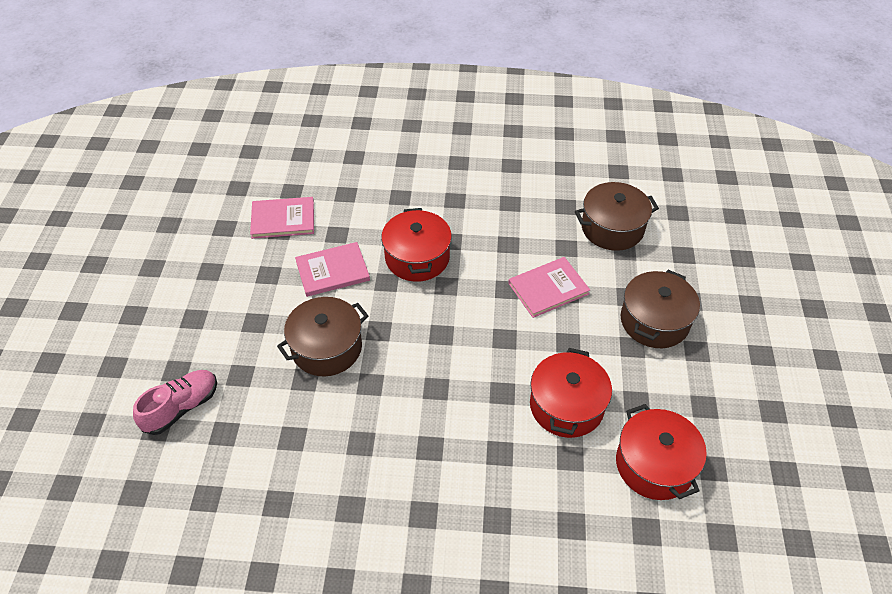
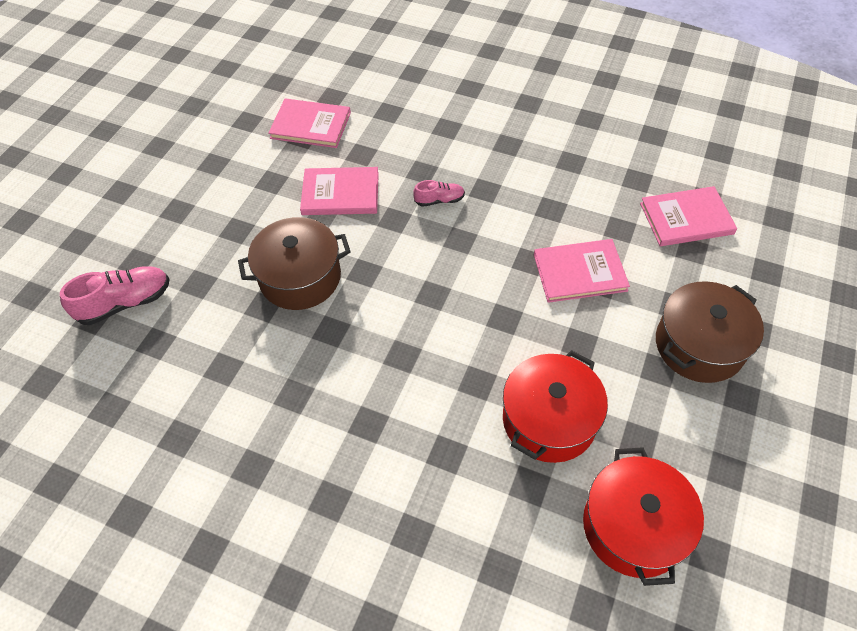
camera: 20 degrees right, 5 degrees up
red pot [381,208,452,282] -> pink shoe [413,180,465,207]
brown pot [575,182,659,251] -> pink book [640,186,737,246]

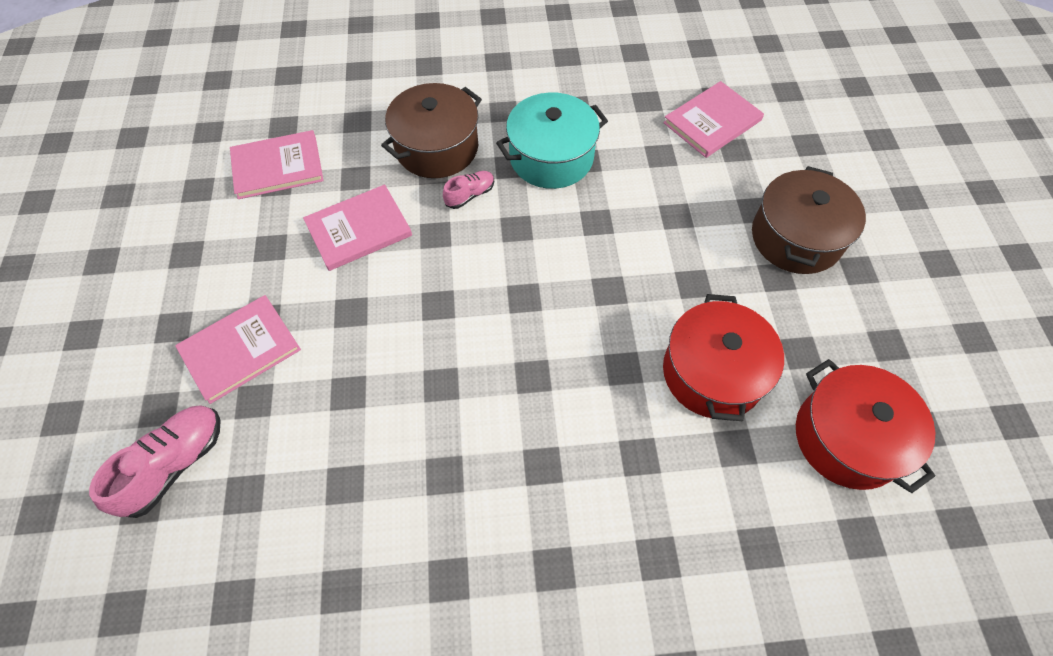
camera: 30 degrees left, 5 degrees up
brown pot [238,217,350,310] -> brown pot moved to [381,83,482,178]
pink book [534,239,630,303] -> pink book moved to [175,295,301,404]
none -> turquoise pot [496,92,608,189]

